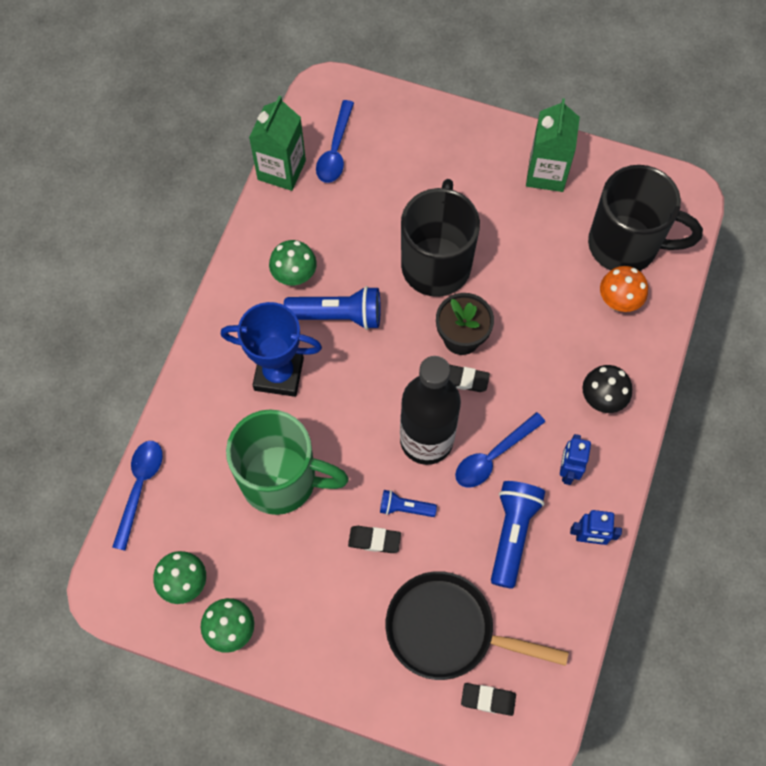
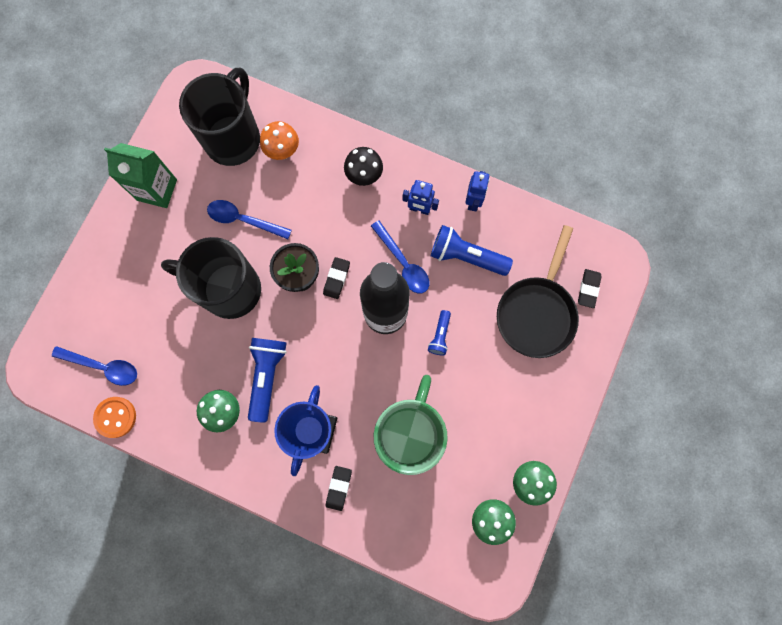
camera: 85 degrees left, 10 degrees up
blue spoon [112,441,163,551] -> blue spoon moved to [207,200,292,239]
green carton [249,96,306,191] -> orange button [93,397,136,438]
black eraser [348,526,401,553] -> black eraser moved to [326,466,352,511]

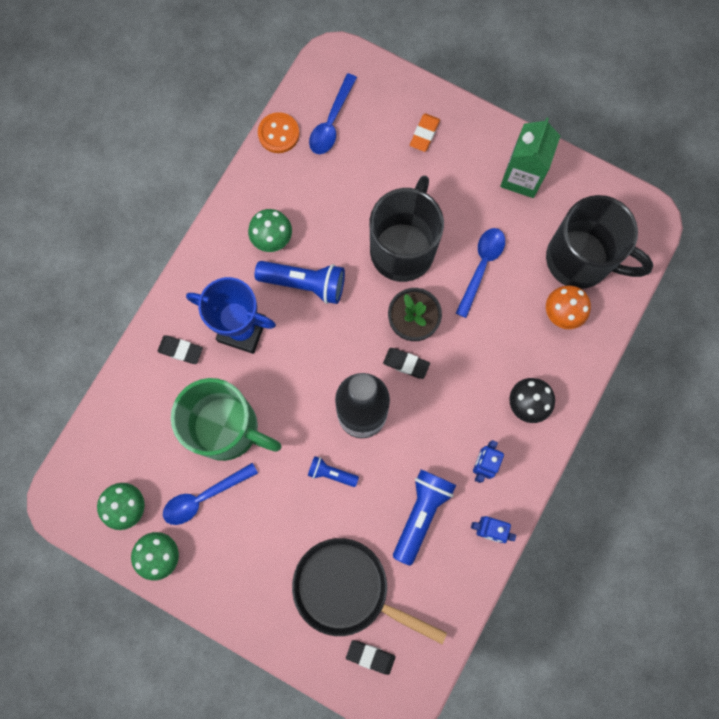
camera: 95 degrees right, 0 degrees up
blue spoon [371,220,429,293] -> blue spoon moved to [163,463,258,525]
none -> orange eraser [410,113,440,152]

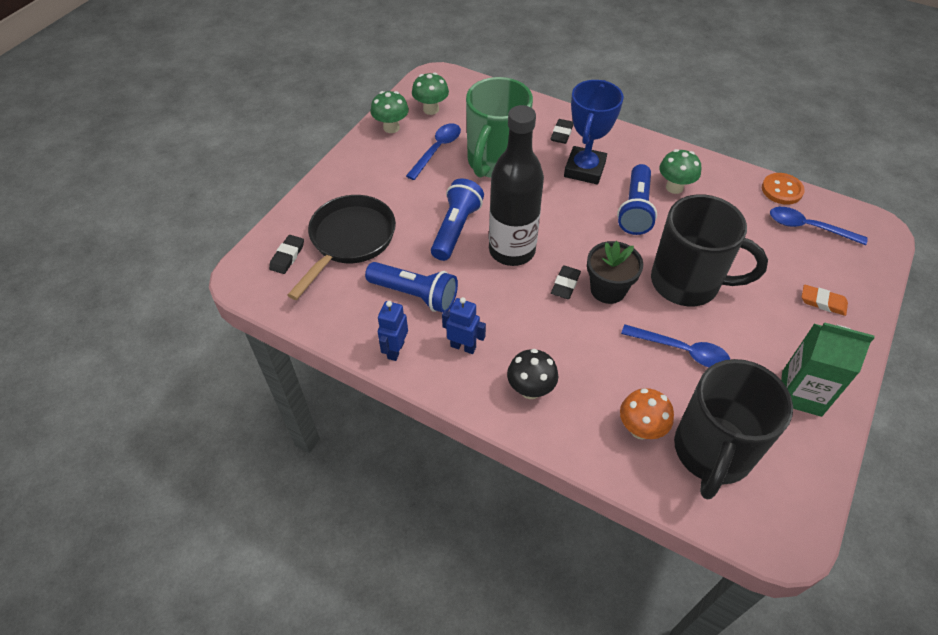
camera: 90 degrees right, 25 degrees down
blue spoon [163,463,258,525] -> blue spoon turned 60 degrees clockwise [406,123,461,180]
blue flashlight [308,456,359,487] -> blue flashlight [431,178,484,261], size x1.83

